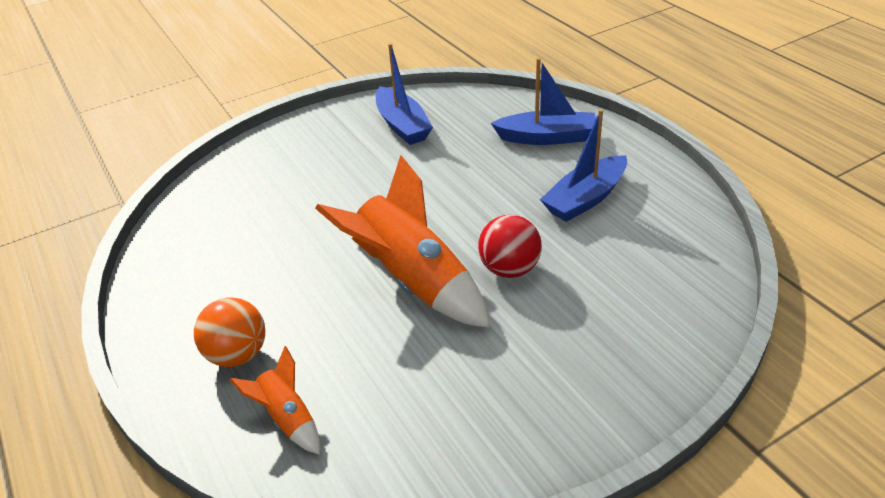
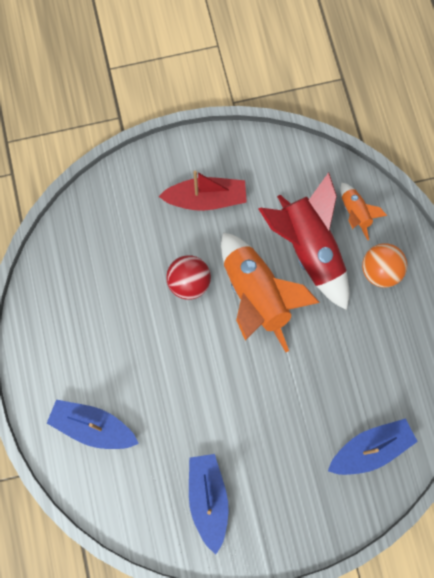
camera: 165 degrees left, 35 degrees up
blue boat [540,109,627,222] -> blue boat moved to [328,418,418,475]
none -> red boat [158,170,247,211]
none -> red rocket [258,172,350,310]

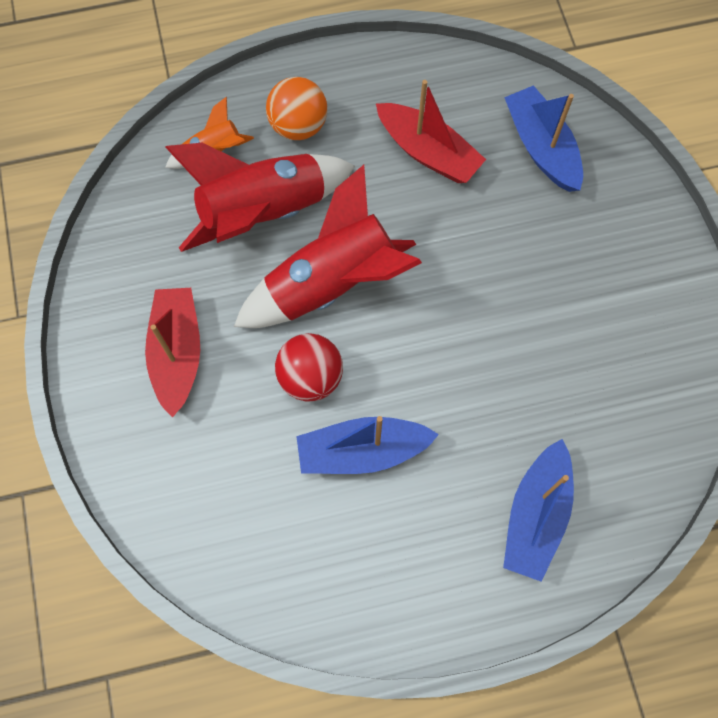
camera: 90 degrees left, 5 degrees down
blue boat [189,454,229,554] -> blue boat moved to [296,416,439,474]
orange rocket [221,232,320,352] -> red rocket [234,165,422,328]
none -> red boat [376,80,486,183]

